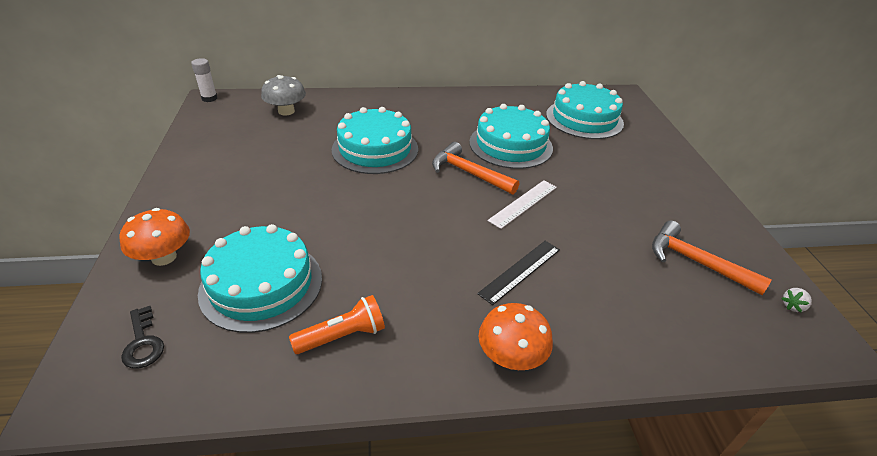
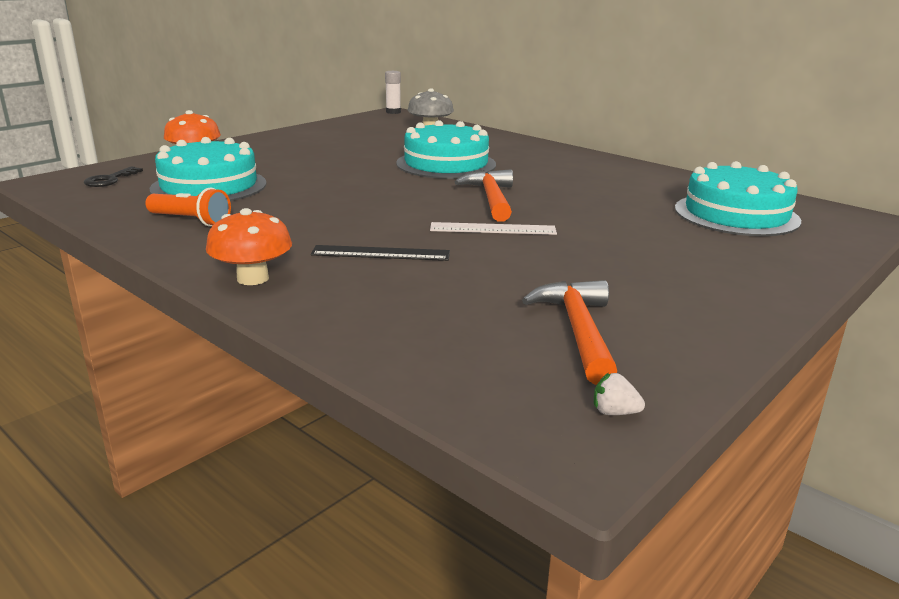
camera: 50 degrees right, 15 degrees down
turquoise cake [469,104,553,169] -> none

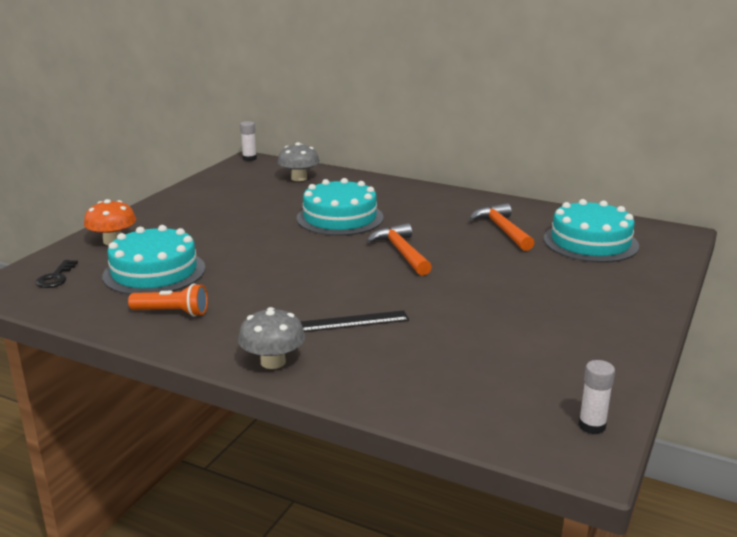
camera: 15 degrees left, 0 degrees up
orange mushroom [206,208,292,285] -> grey mushroom [238,307,305,369]
white ruler [430,222,557,235] -> none
orange hammer [522,280,617,385] -> orange hammer moved to [469,203,534,251]
white strawberry [594,373,645,415] -> white glue stick [578,360,615,434]

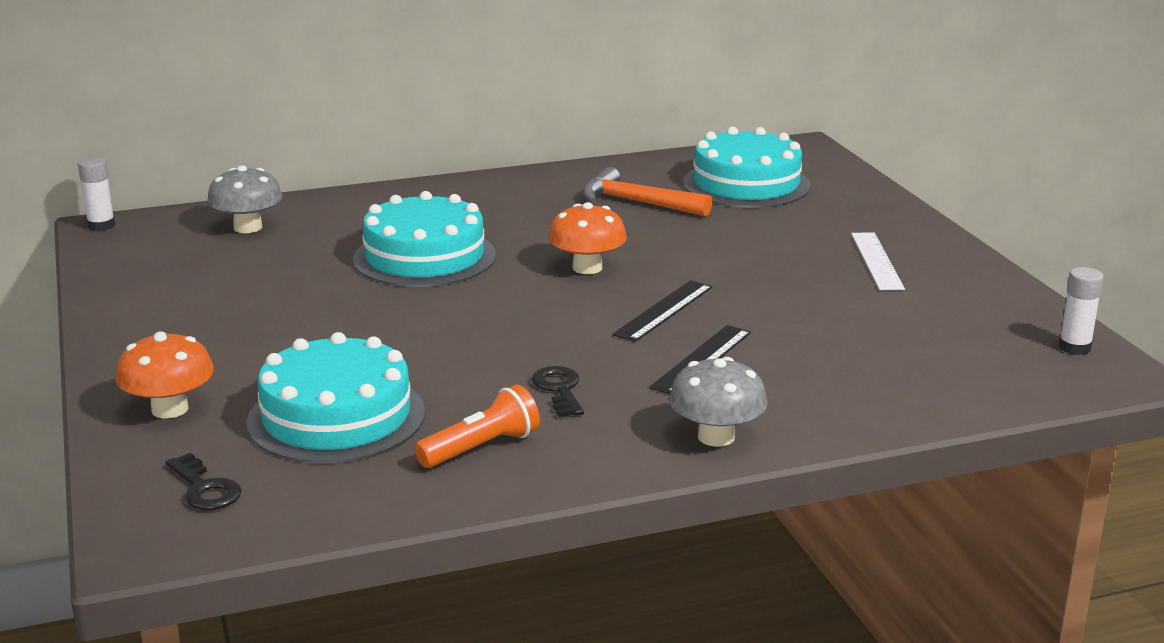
camera: 45 degrees left, 0 degrees up
orange hammer [367,223,432,276] -> orange mushroom [548,202,627,274]
none -> black key [532,366,584,417]
none -> black ruler [612,280,712,342]
none -> white ruler [851,232,905,290]

